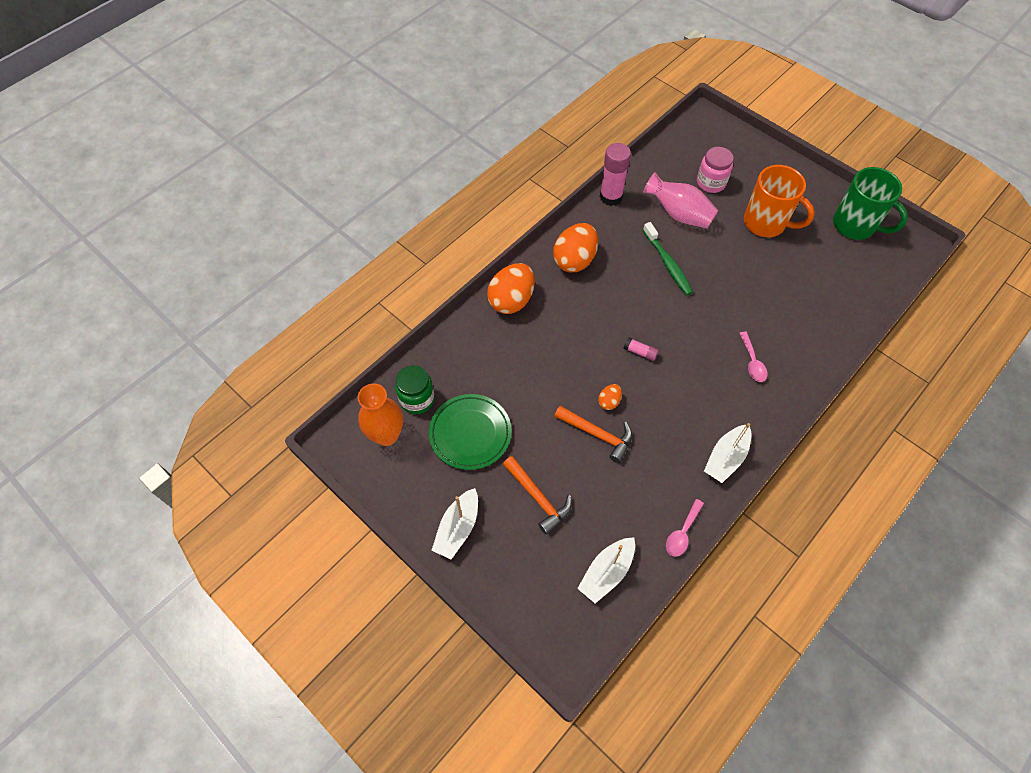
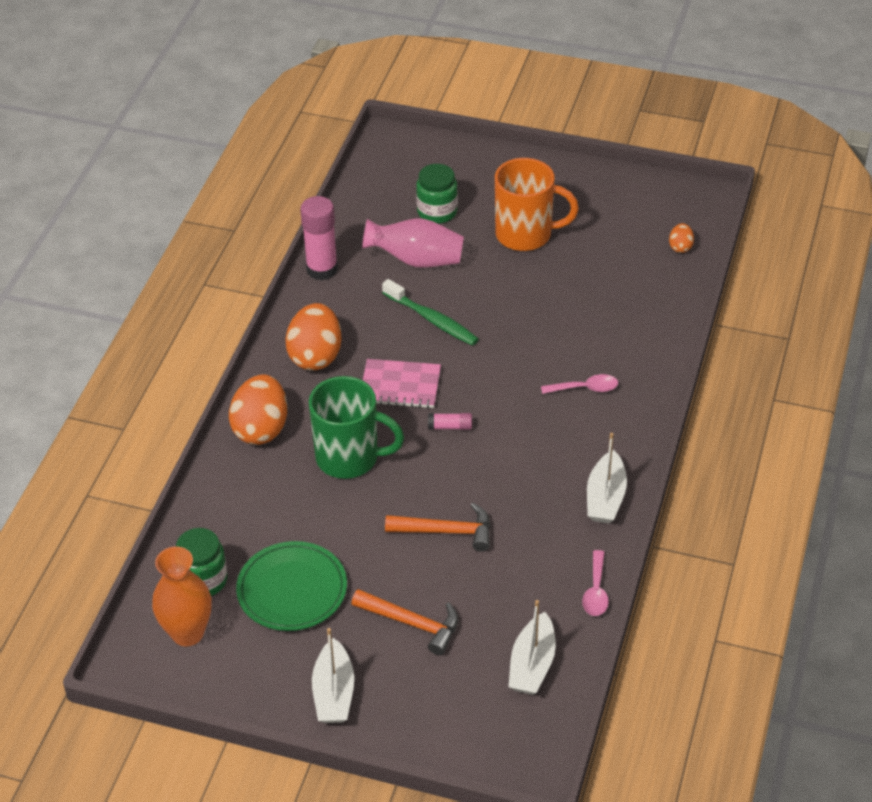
camera: 25 degrees left, 15 degrees down
orange egg [598,384,622,410] -> orange egg moved to [669,223,694,253]
pink jar [697,147,733,193] -> green jar [416,164,458,224]
pink spoon [739,332,768,382] -> pink spoon turned 60 degrees counterclockwise [541,374,618,394]
green mug [833,167,908,240] -> green mug moved to [309,376,404,479]
none -> pink notebook [363,359,441,408]

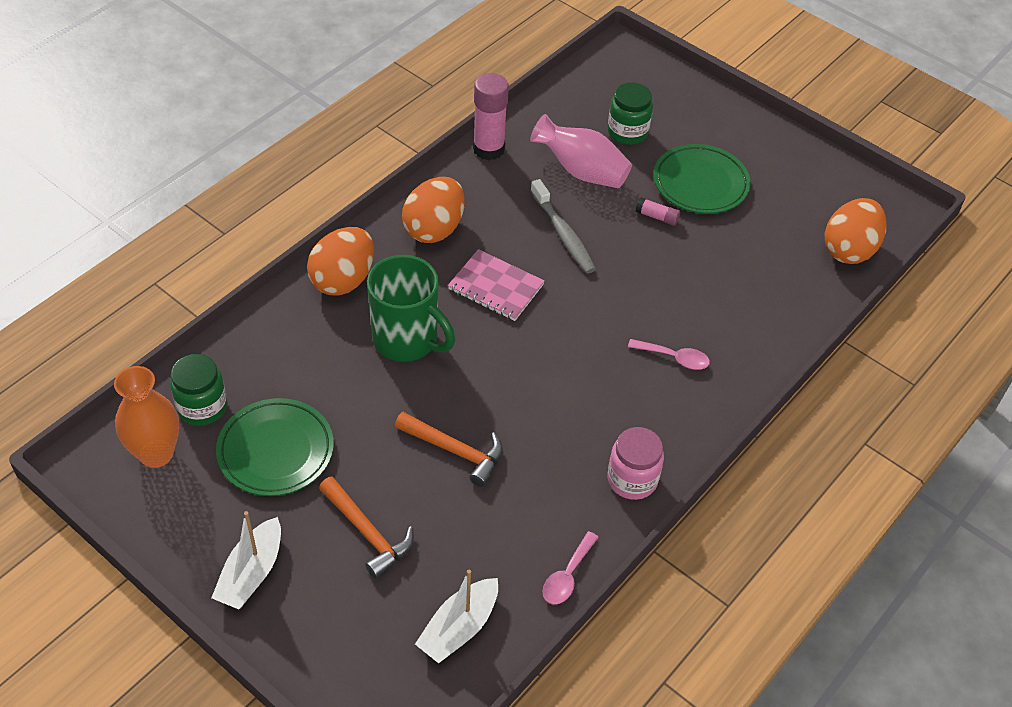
camera: 20 degrees right, 5 degrees up
green toothbrush [382,279,479,346] -> grey toothbrush [531,179,596,273]
pink glue stick [428,413,472,430] -> pink glue stick moved to [635,197,680,226]
orange mug [495,158,579,251] -> green plate [653,144,751,214]
white boat [587,433,627,524] -> pink jar [608,427,664,500]
orange egg [669,223,694,253] -> orange egg [824,198,887,264], size x2.11

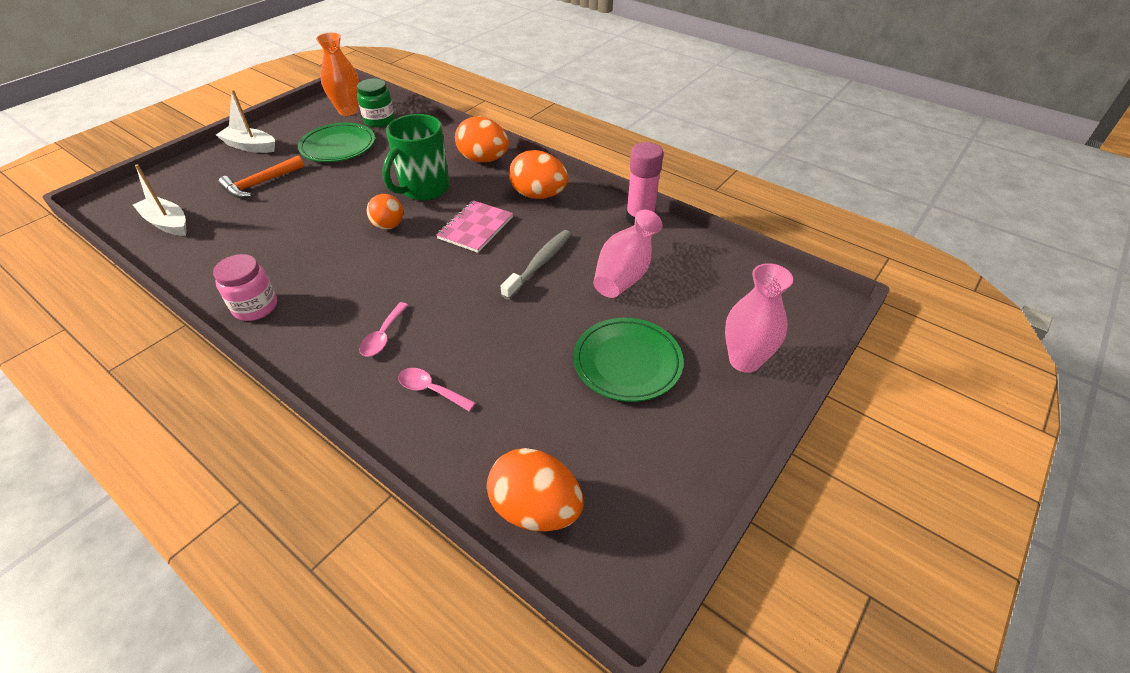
camera: 90 degrees right, 5 degrees down
orange hammer [395,412,503,487] -> none
grey toothbrush [531,179,596,273] -> grey toothbrush turned 150 degrees clockwise [501,230,571,300]
pink spoon [543,531,599,604] -> pink spoon moved to [398,368,476,411]
green jar [608,82,653,145] -> none
pink glue stick [635,197,680,226] -> none
none -> orange ball [366,194,403,230]
none -> pink vase [725,263,793,373]

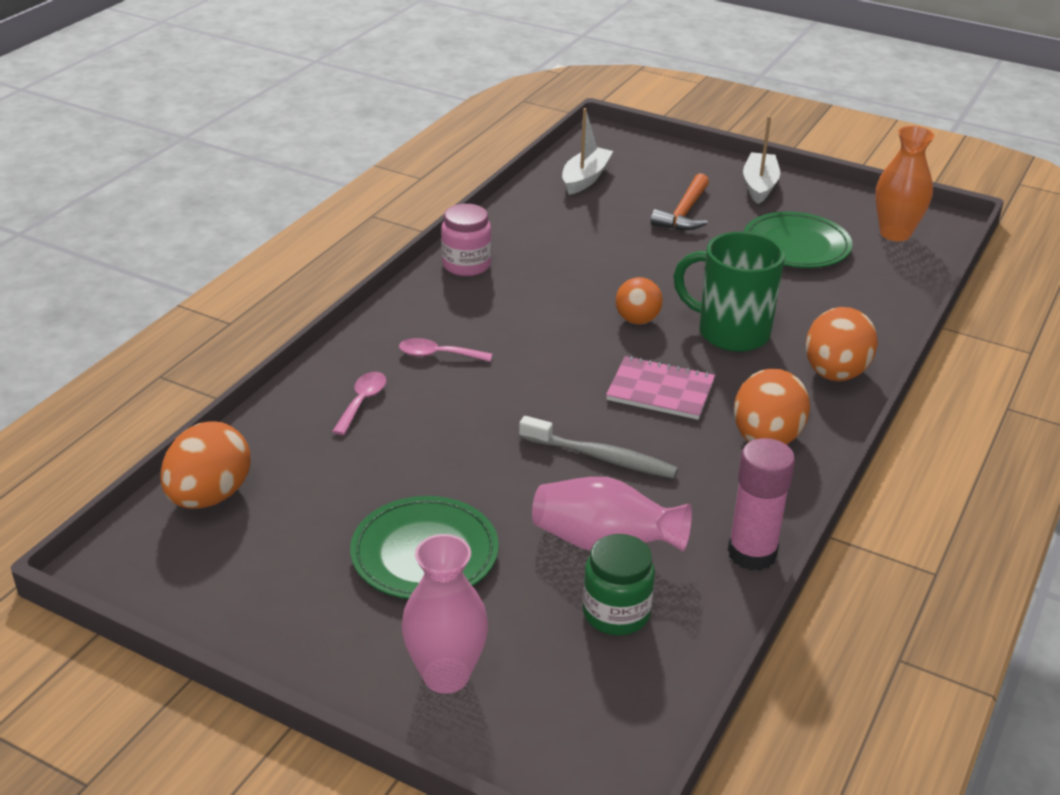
camera: 80 degrees right, 10 degrees down
orange hammer [218,156,304,198] -> orange hammer turned 105 degrees counterclockwise [651,173,709,230]
green jar [357,79,395,127] -> green jar moved to [583,534,655,635]

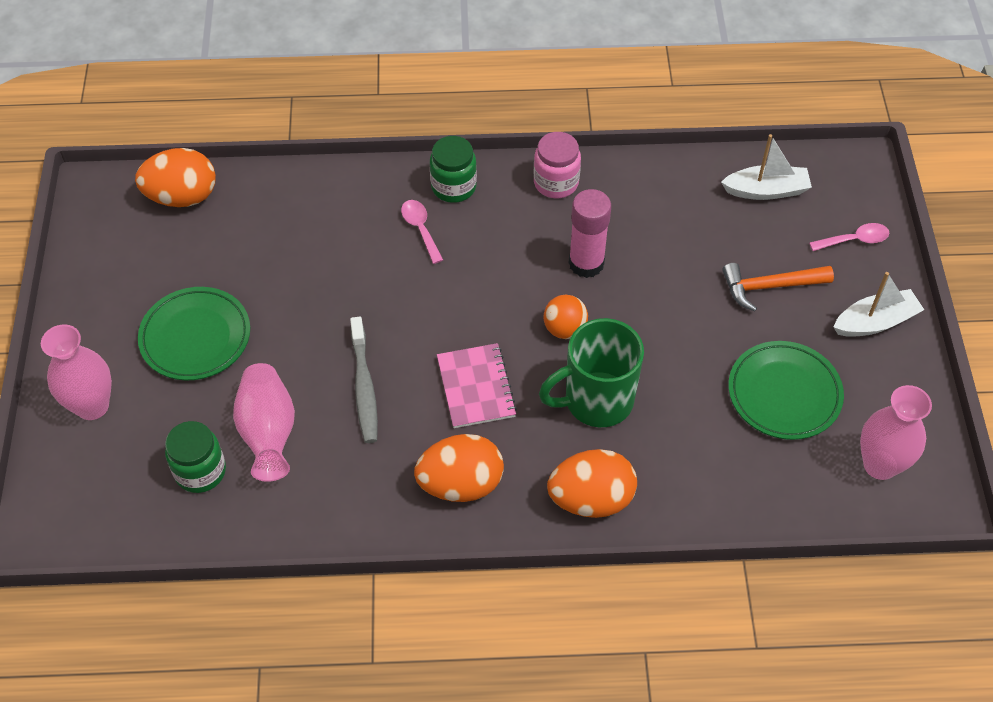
camera: 60 degrees right, 20 degrees up
pink spoon [332,372,386,435] -> pink spoon moved to [809,223,889,251]
green mug [673,231,785,352] -> green mug turned 105 degrees counterclockwise [539,318,644,427]
pink glue stick [728,438,795,571] -> pink glue stick moved to [569,189,611,278]
orange vase [875,126,935,241] -> pink vase [860,385,932,480]
none -> green jar [430,136,477,203]

